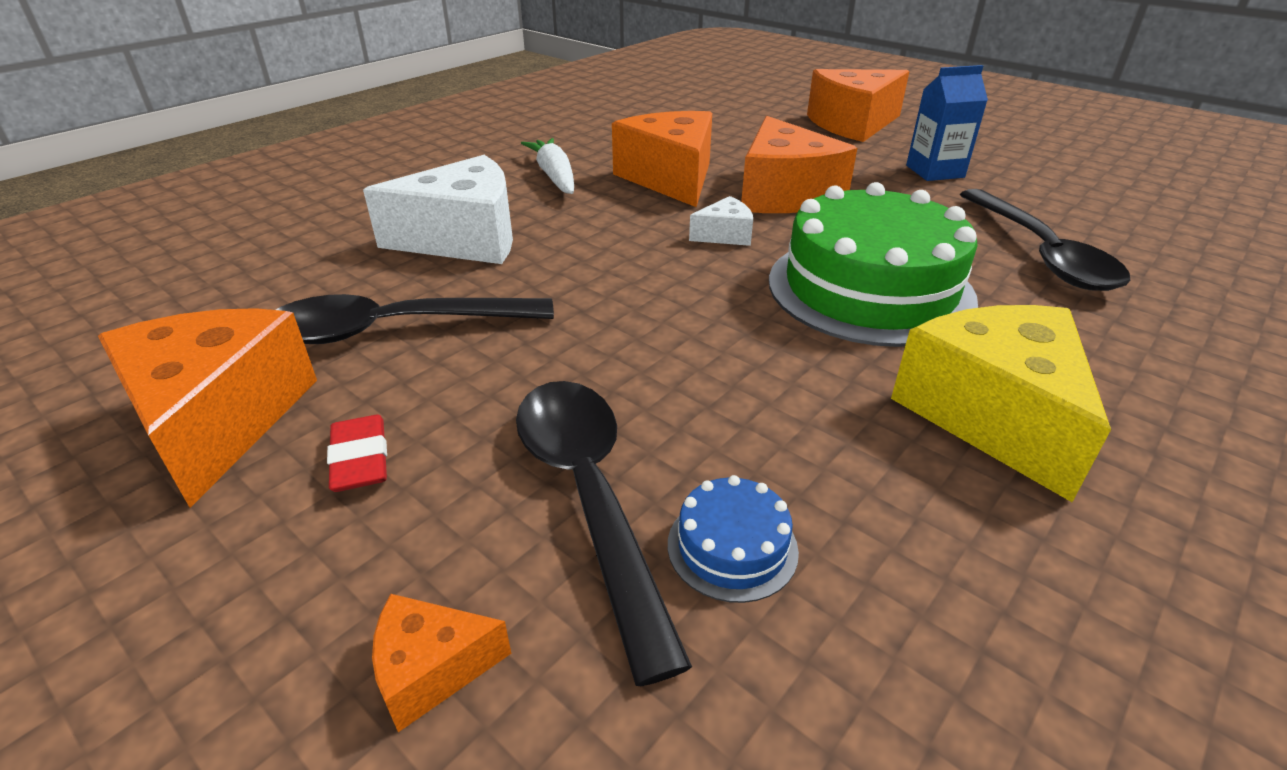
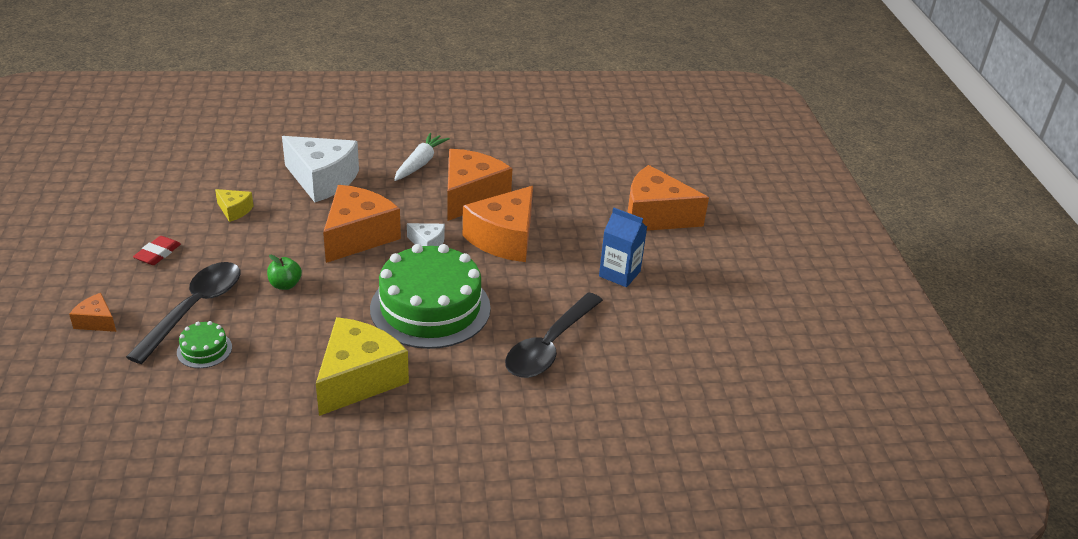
camera: 40 degrees right, 0 degrees up
orange cheese [98,308,317,508] -> orange cheese moved to [323,185,401,263]
black spoon [276,294,554,344] -> yellow cheese [215,189,254,222]
blue cake [668,475,799,603] -> green cake [177,321,232,368]
none -> green apple [267,255,302,290]

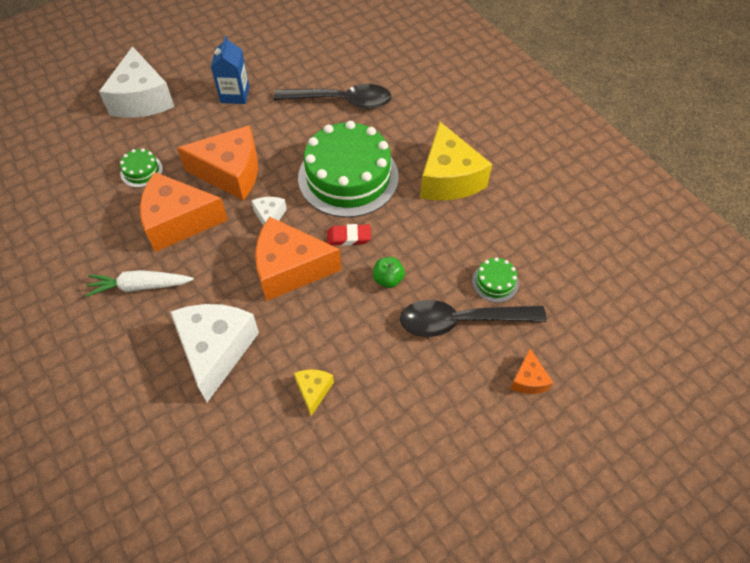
camera: 115 degrees left, 20 degrees up
red eraser [133,236,181,265] -> red eraser moved to [327,224,371,246]
yellow cheese [316,317,409,416] -> yellow cheese turned 105 degrees counterclockwise [420,122,492,200]
orange cheese [627,165,709,231] -> white cheese [99,46,174,117]
none -> green cake [120,148,163,188]

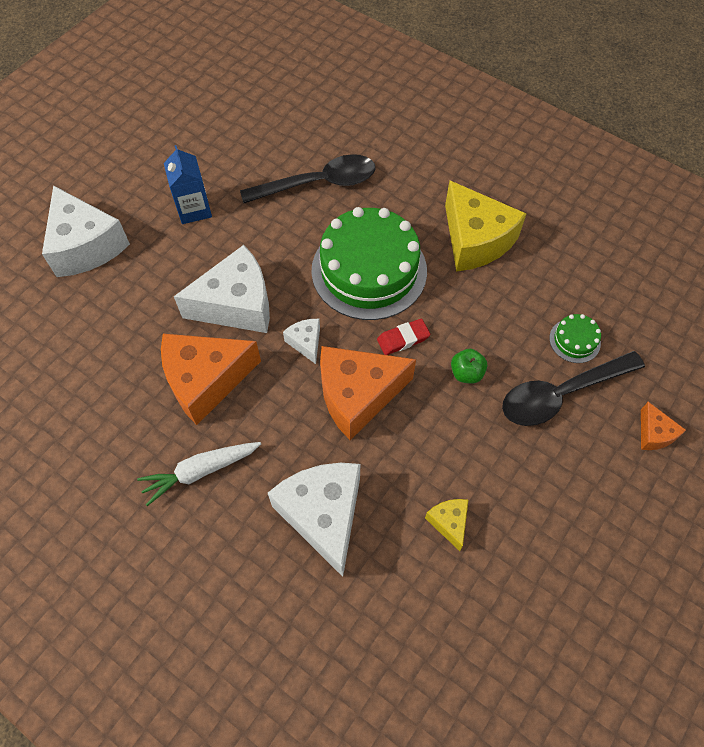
camera: 20 degrees left, 5 degrees up
green cake [120,148,163,188] -> none
orange cheese [177,125,258,201] -> white cheese [174,245,270,333]

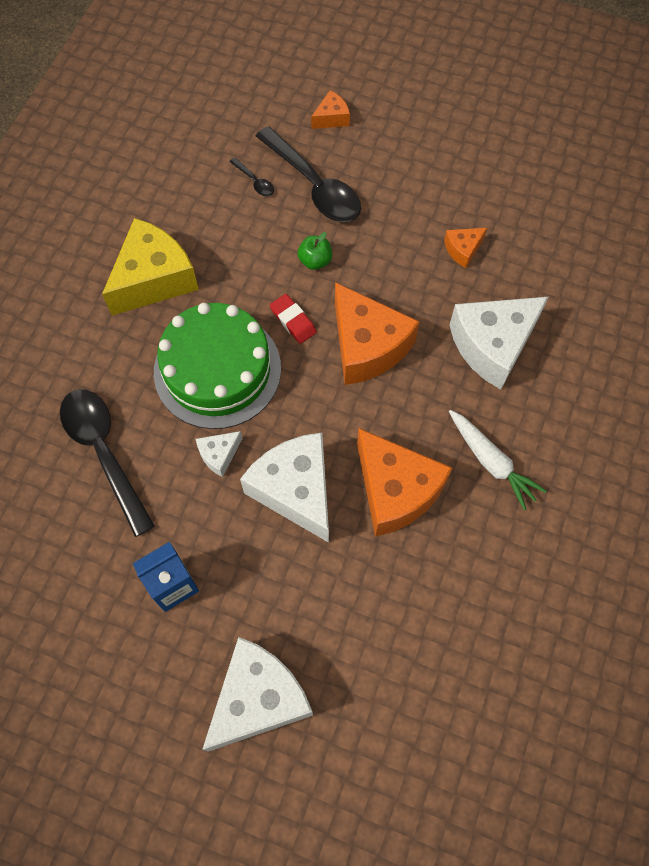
camera: 105 degrees left, 5 degrees up
white cheese [283,319,320,364] -> white cheese moved to [196,431,243,477]
yellow cheese [425,499,468,551] -> orange cheese [444,228,487,268]
green cake [549,314,601,363] -> black spoon [229,157,274,196]

